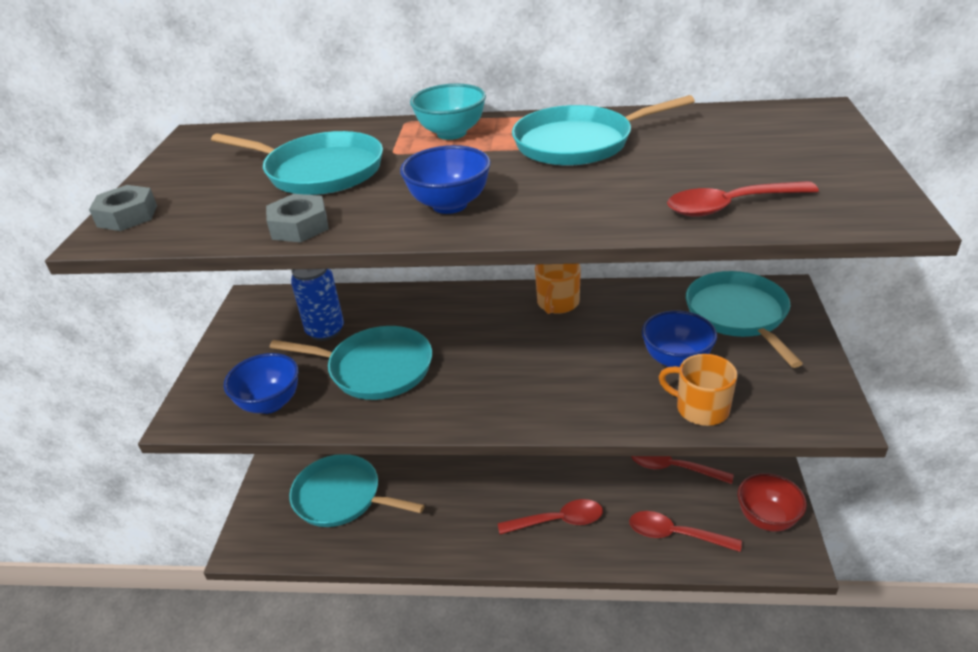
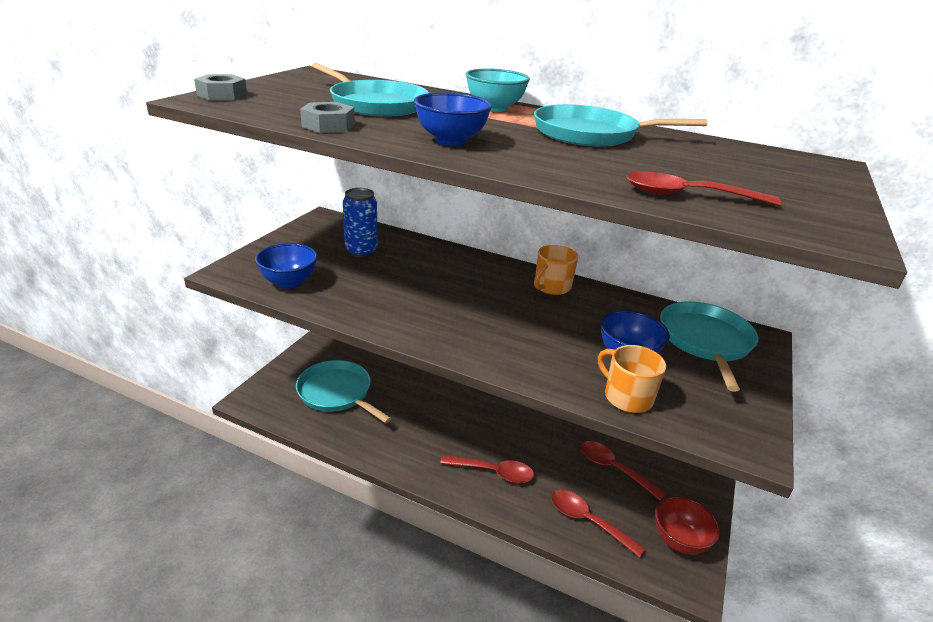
camera: 15 degrees right, 5 degrees down
turquoise pan [270,326,432,400] -> none

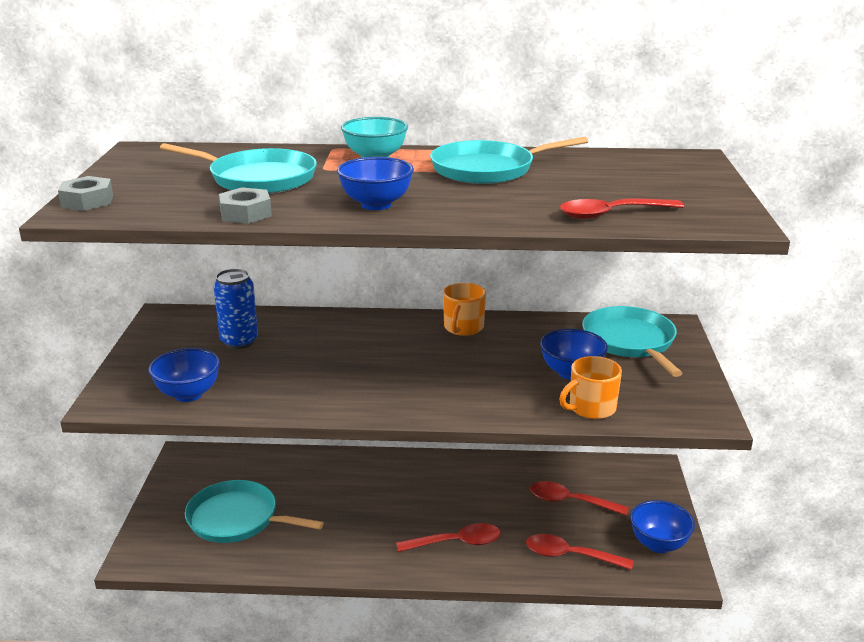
camera: 20 degrees left, 5 degrees down
orange mug [598,345,666,413] -> orange mug turned 60 degrees counterclockwise [559,356,622,419]
red bowl [655,496,720,555] -> blue bowl [630,500,695,553]

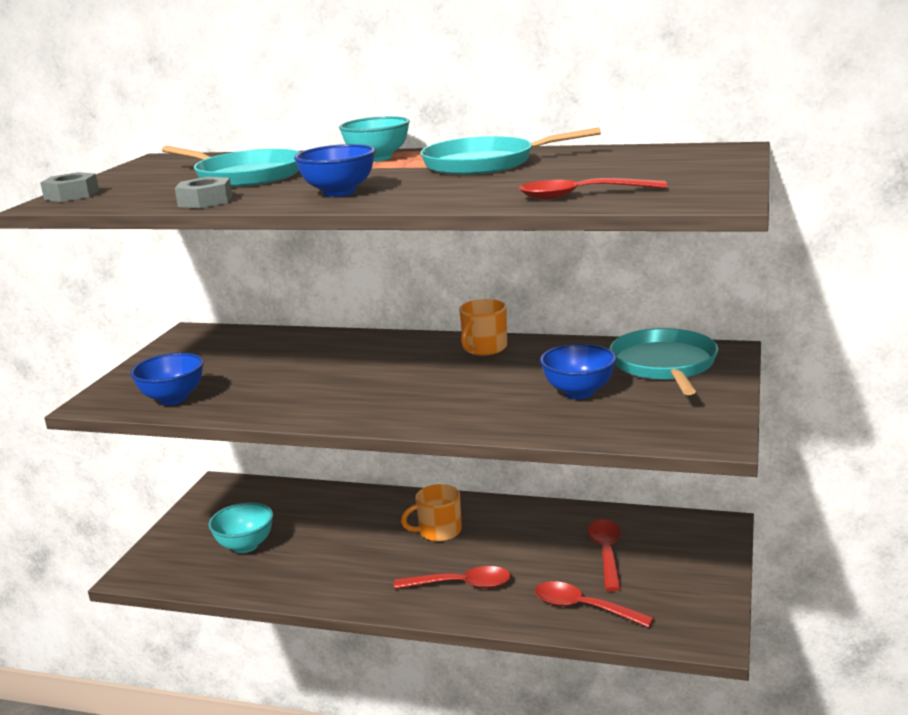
camera: 15 degrees right, 5 degrees down
turquoise pan [185,480,324,543] -> turquoise bowl [208,502,273,553]
blue can [214,269,258,349] -> none
red spoon [530,481,629,516] -> red spoon turned 60 degrees clockwise [588,519,621,591]
orange mug [559,356,622,419] -> orange mug moved to [401,484,462,542]
blue bowl [630,500,695,553] -> none

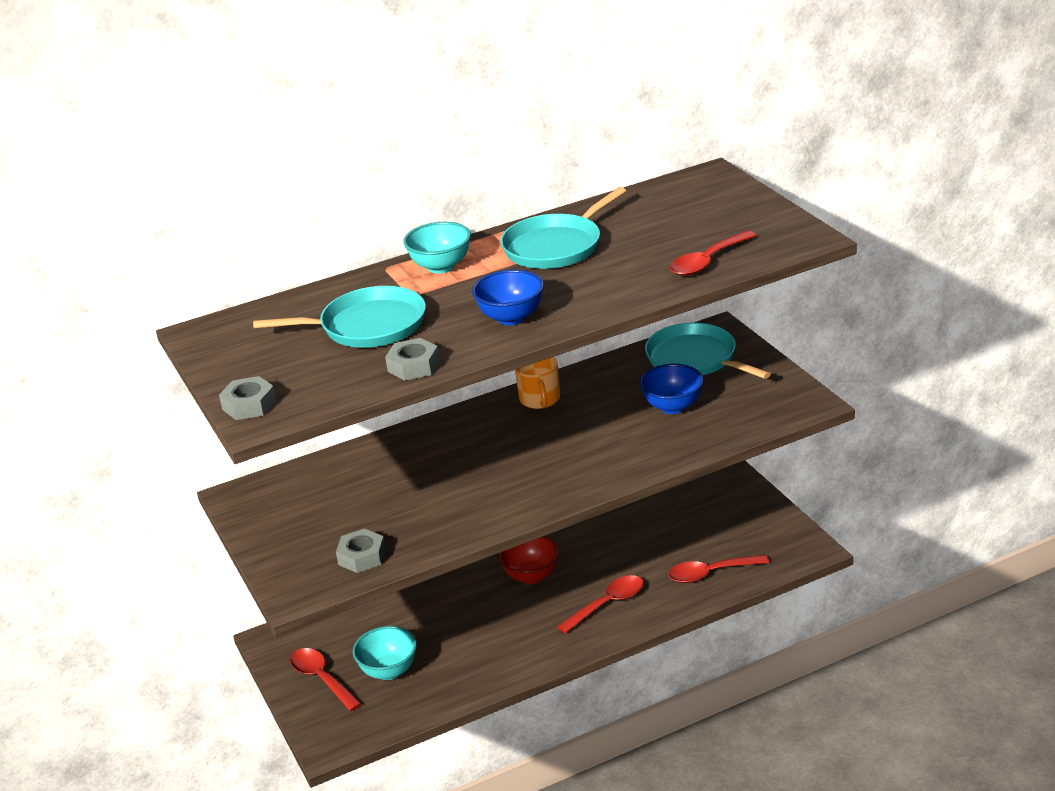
camera: 40 degrees left, 10 degrees up
blue bowl [130,353,204,405] -> grey nut [336,529,386,573]
orange mug [401,484,462,542] -> red bowl [498,536,559,584]
red spoon [588,519,621,591] -> red spoon moved to [290,648,362,711]

